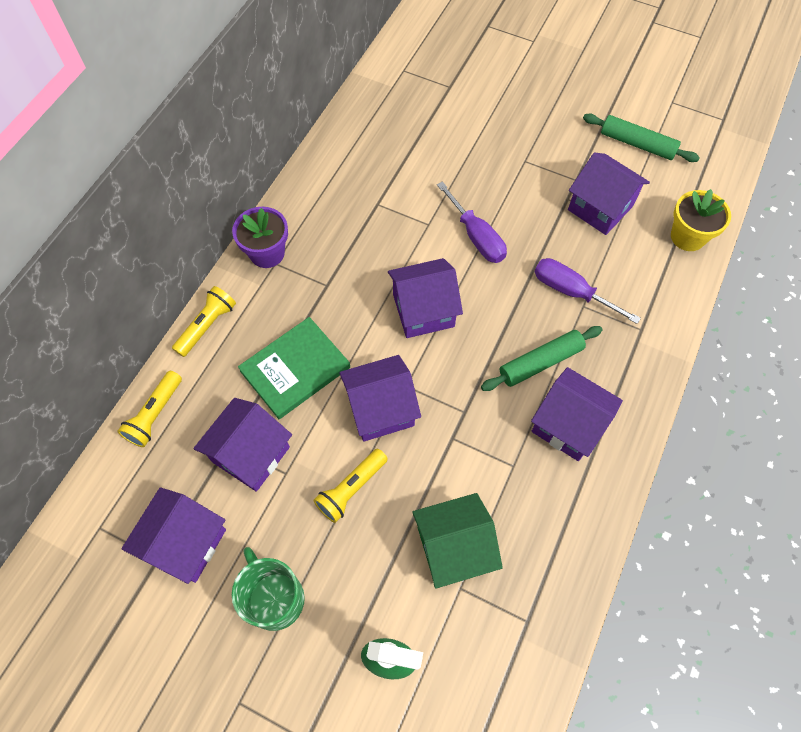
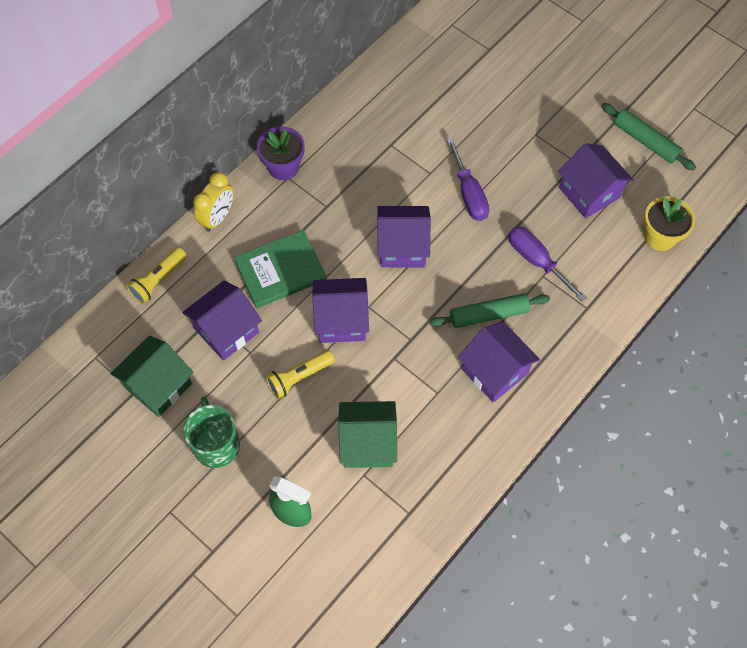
camera: 15 degrees right, 0 degrees up
purple house [121,487,226,584] -> green house [110,335,193,417]
yellow flashlight [172,286,236,357] -> yellow clock [193,172,234,232]

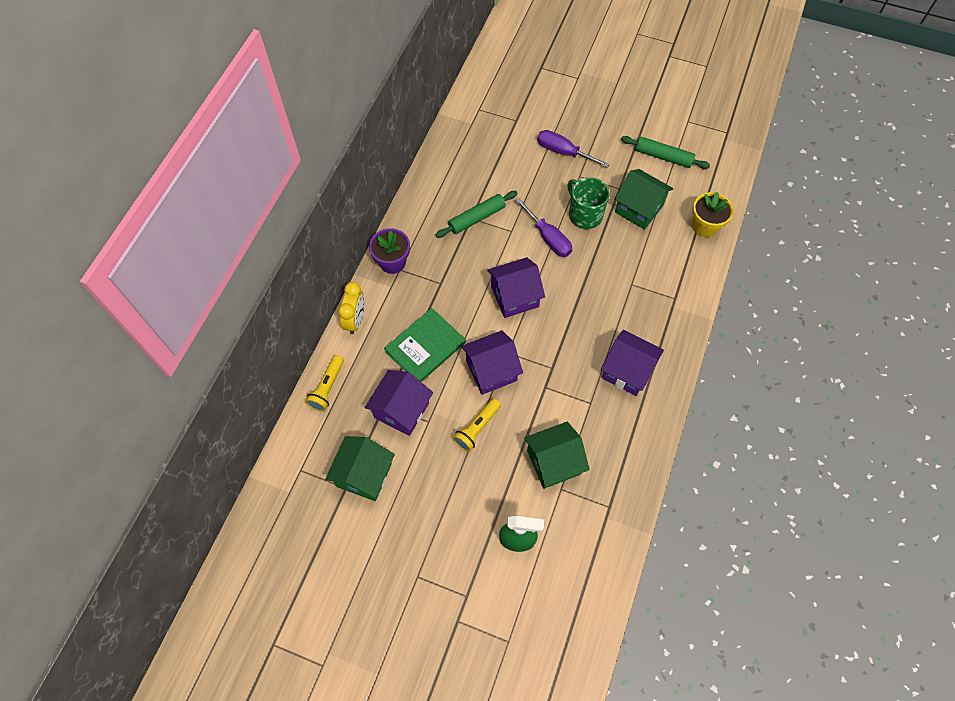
camera: 20 degrees left, 0 degrees up
green mug [183,396,240,468] -> green mug moved to [568,177,610,229]
green rolling pin [430,293,550,328] -> green rolling pin moved to [436,191,518,238]
purple screwdriver [508,226,587,301] -> purple screwdriver moved to [537,130,610,168]
purple house [558,143,634,218] -> green house [614,169,673,230]

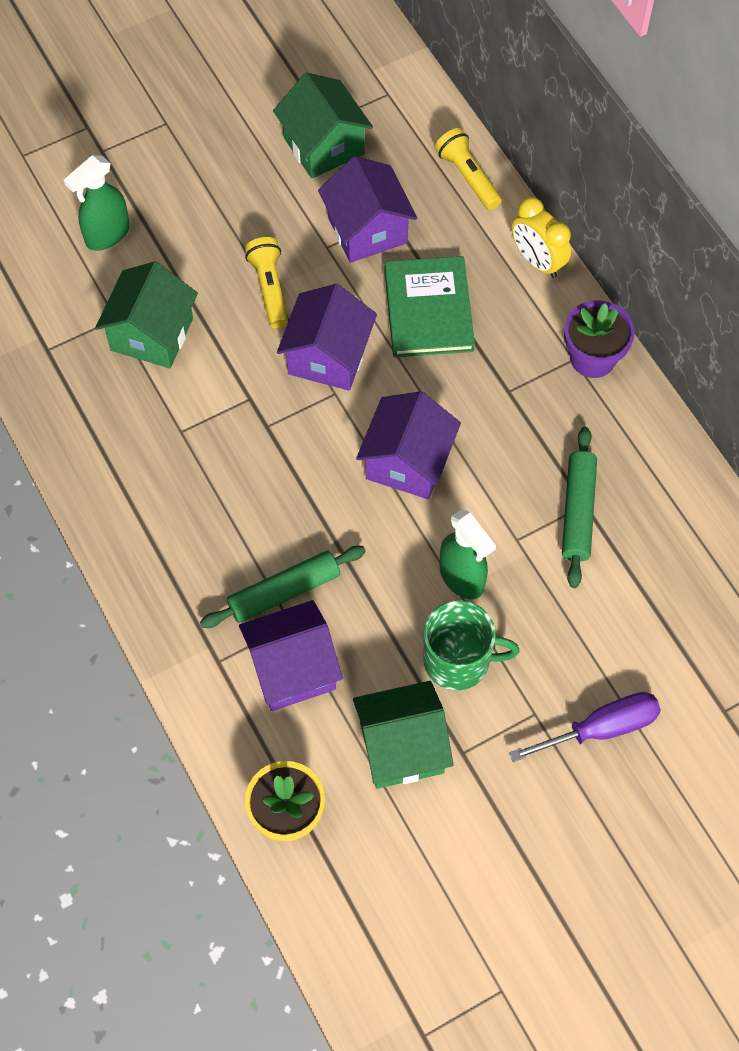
camera: 130 degrees right, 0 degrees up
purple screwdriver [515,198,572,257] -> green spray bottle [440,509,496,599]
purple house [601,330,664,396] -> purple house moved to [239,600,343,711]
green rolling pin [621,136,710,169] -> green rolling pin moved to [200,546,366,628]

